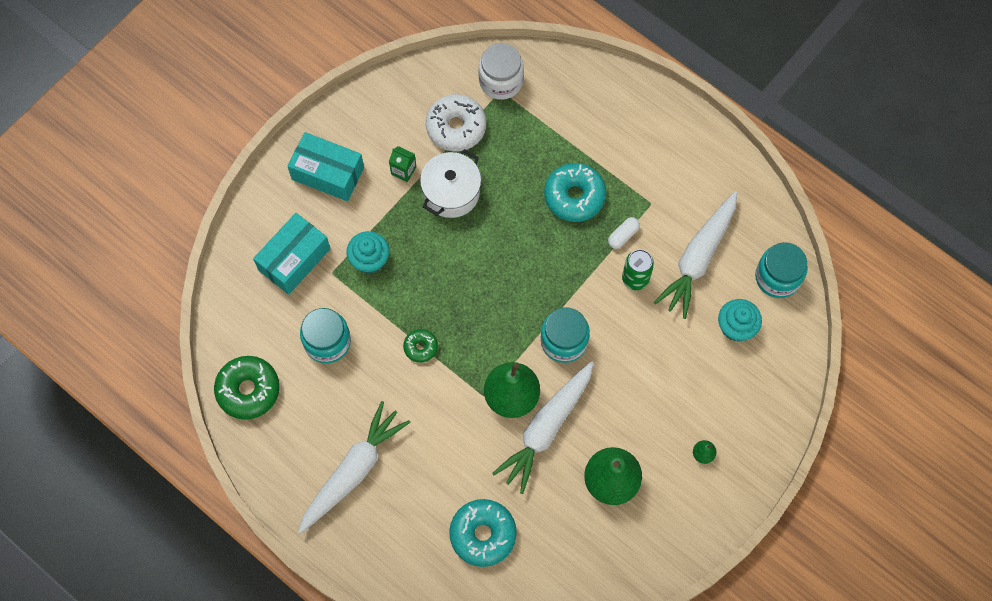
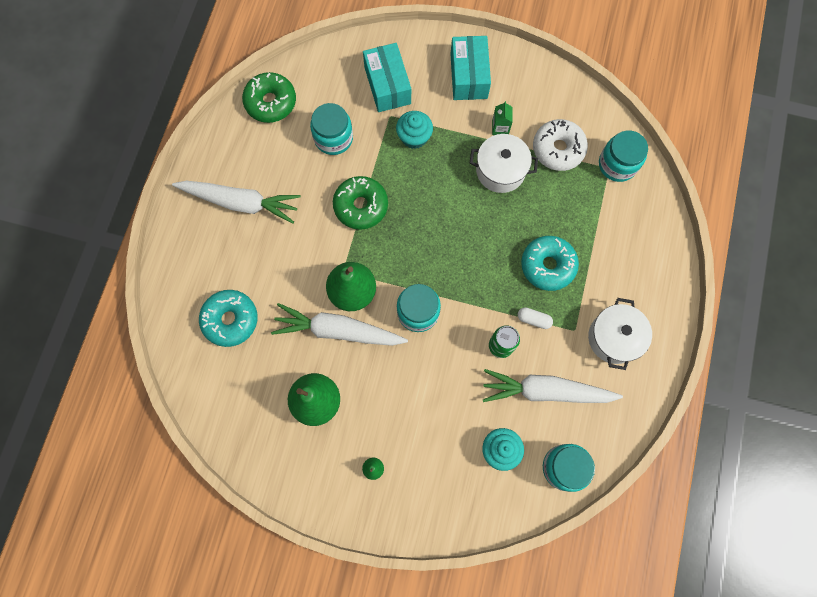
camera: 65 degrees right, 5 degrees up
turquoise box [253,213,330,295] -> turquoise box turned 60 degrees clockwise [363,43,411,112]
green donut [403,329,438,363] -> green donut [333,176,388,230], size x1.85
white jar [479,43,524,100] -> turquoise jar [599,130,648,182]
none -> white pot [588,298,652,370]

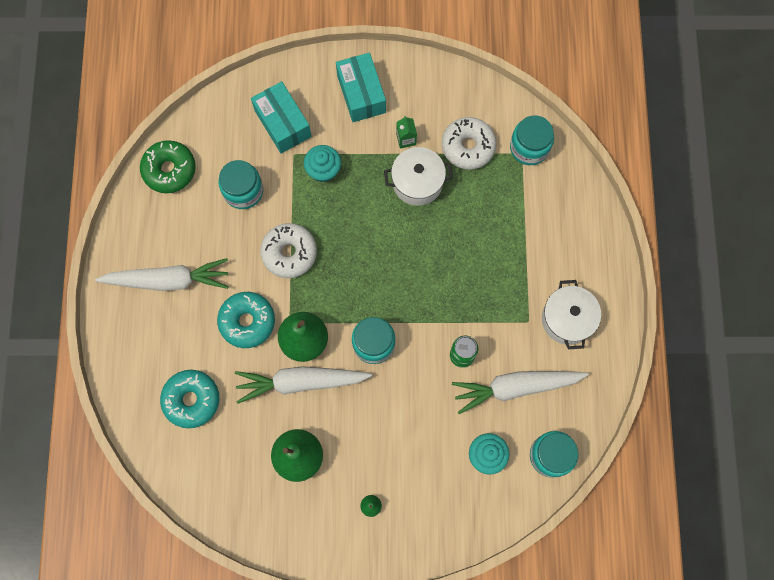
camera: 15 degrees left, 0 degrees up
green donut [333,176,388,230] -> white donut [260,223,317,278]
white capsule [518,307,553,329] -> none
turquoise donut [521,236,579,291] -> turquoise donut moved to [217,292,275,348]

